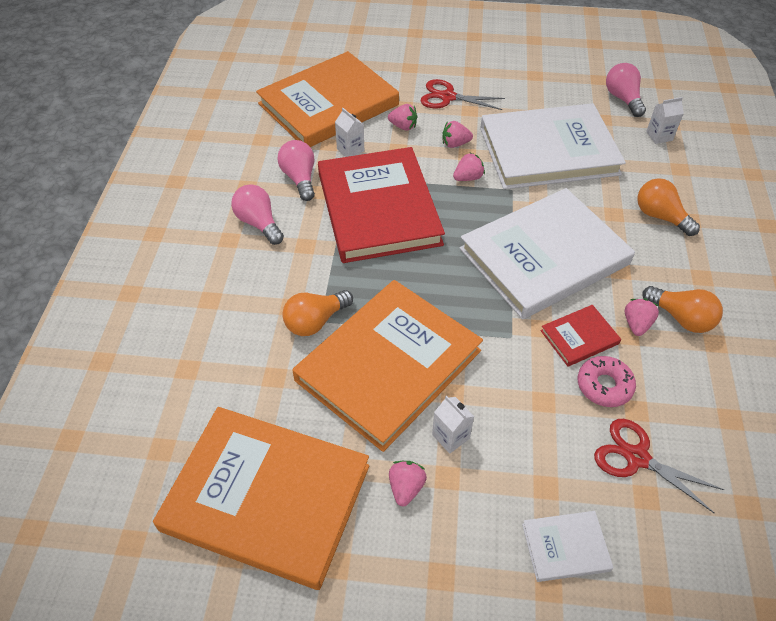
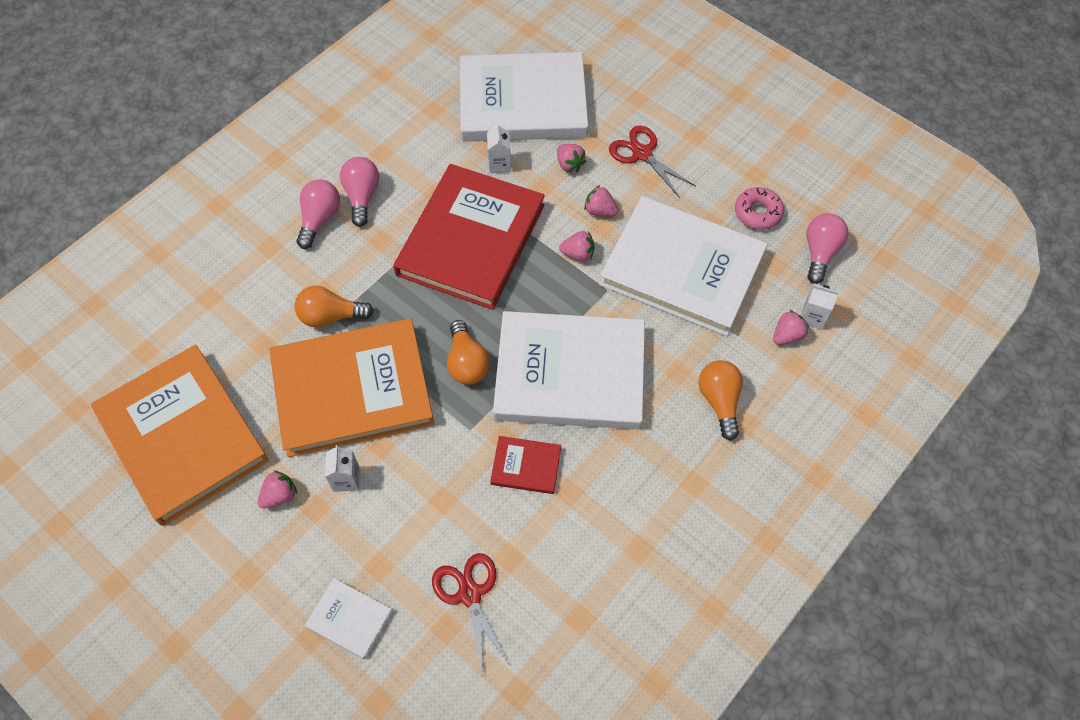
camera: 35 degrees right, 10 degrees up
orange book [256,51,399,147] -> white book [460,52,588,142]
pink light bulb [277,140,315,201] -> pink light bulb moved to [297,179,340,249]
pink donut [578,356,636,407] -> pink donut moved to [735,187,784,230]
pink strawberry [625,299,659,336] -> pink strawberry moved to [773,310,809,345]
orange light bulb [642,286,723,333] -> orange light bulb moved to [447,320,490,385]

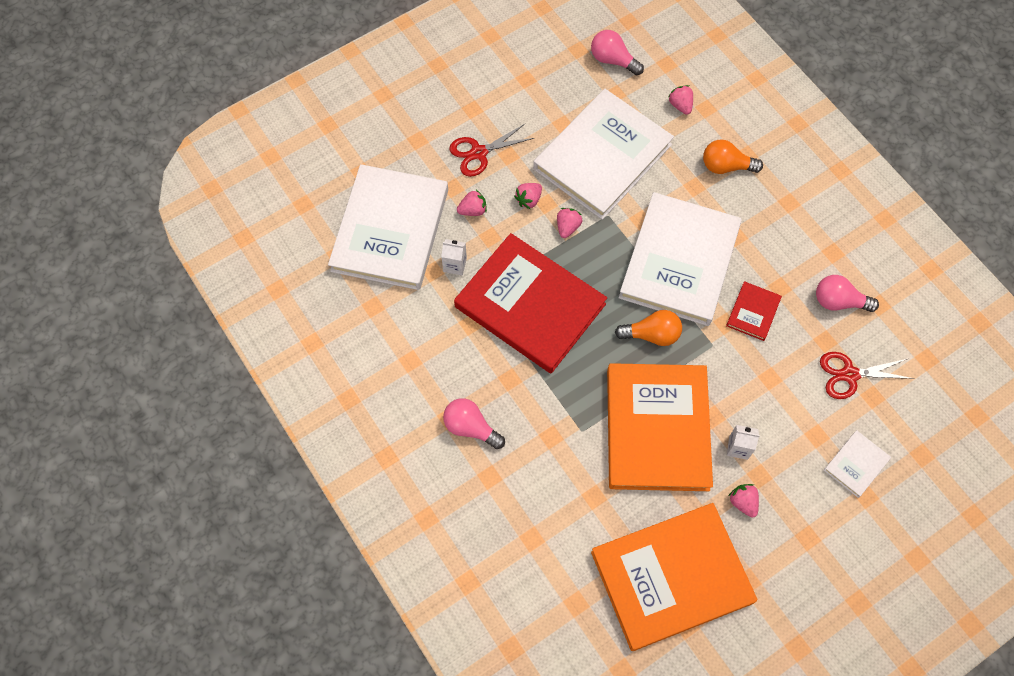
camera: 75 degrees left, 5 degrees up
orange light bulb [295,286,374,328] -> none
pink light bulb [340,157,379,227] -> pink light bulb moved to [816,275,879,312]
pink donut [735,187,784,230] -> none
white carton [801,283,839,329] -> none

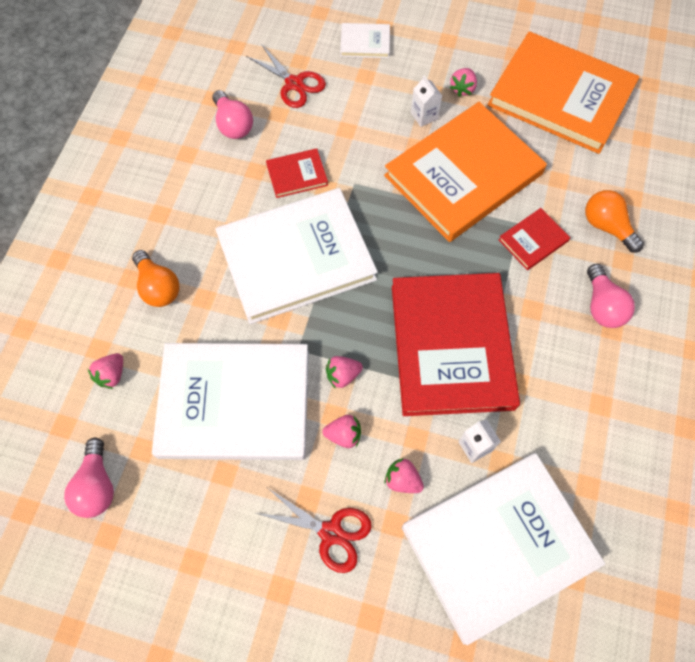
camera: 130 degrees left, 0 degrees up
orange light bulb [615,310,682,346] -> orange light bulb moved to [585,190,644,253]
none -> red book [499,208,570,270]

